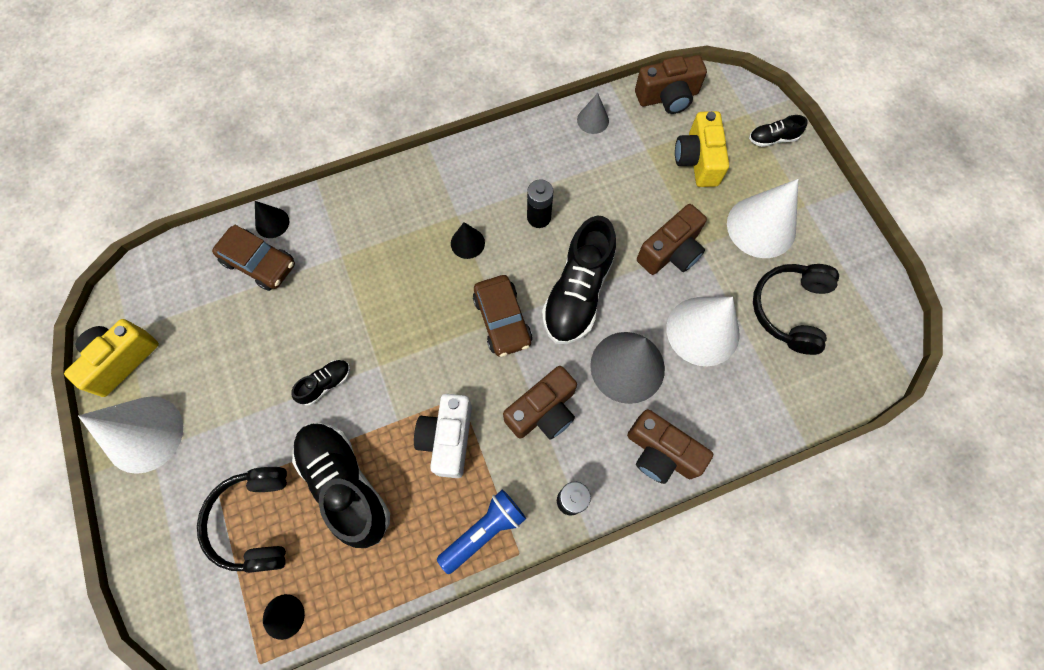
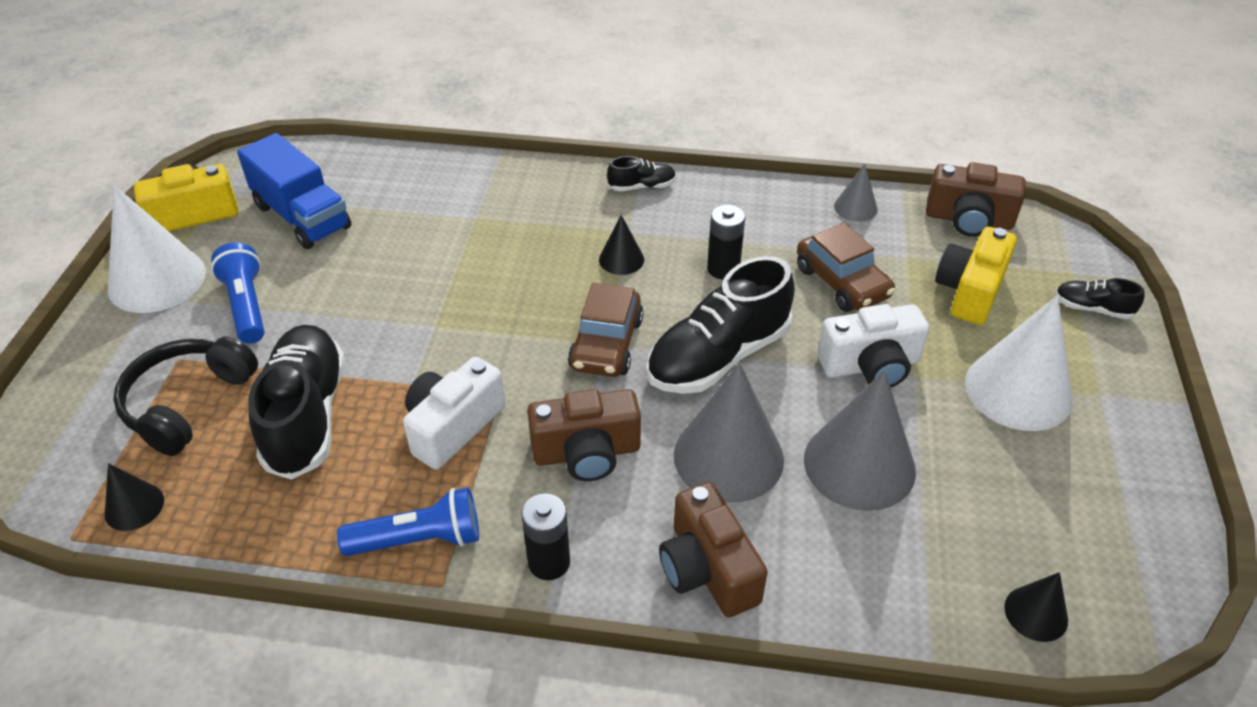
camera: 30 degrees right, 25 degrees down
brown car [212,224,295,291] -> brown car moved to [797,223,895,312]
black cone [255,201,289,238] -> black cone moved to [1004,572,1068,642]
black shoe [291,360,350,406] -> black shoe moved to [607,156,676,191]
brown camera [637,204,707,275] -> white camera [817,304,929,388]
white cone [667,297,740,366] -> grey cone [804,370,916,511]
black headphones [753,264,839,355] -> none
none -> blue flashlight [211,242,264,344]
none -> blue truck [237,133,351,249]

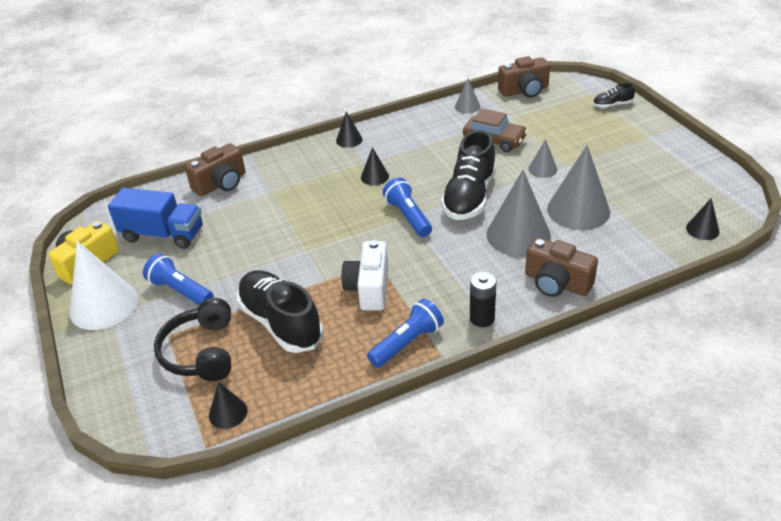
camera: 30 degrees left, 5 degrees down
brown camera [527,389,641,481] -> brown camera moved to [185,143,245,196]
brown car [568,283,644,377] -> blue flashlight [383,178,432,237]
black shoe [607,156,676,191] -> black cone [336,111,363,148]
black battery [707,205,745,279] -> none
white camera [817,304,929,388] -> grey cone [529,139,557,178]
yellow camera [935,227,1017,325] -> none
white cone [965,295,1072,431] -> none

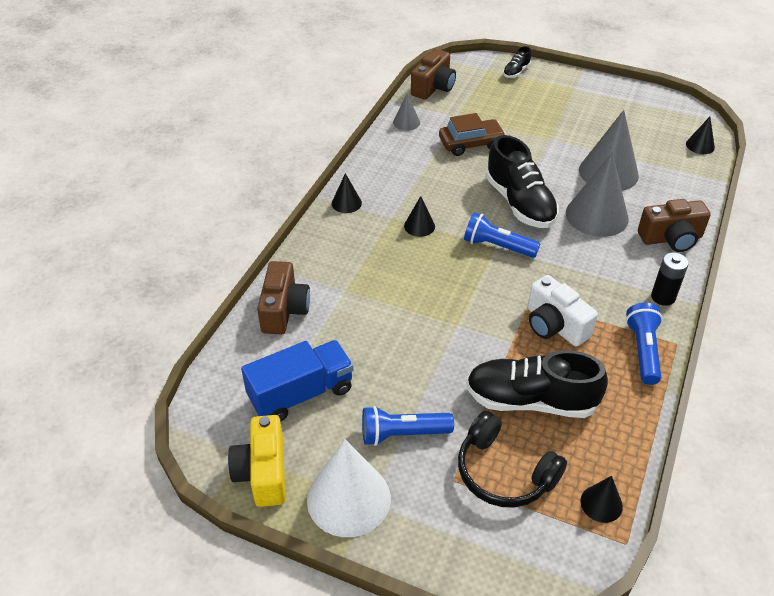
camera: 45 degrees left, 5 degrees up
grey cone [529,139,557,178] -> none

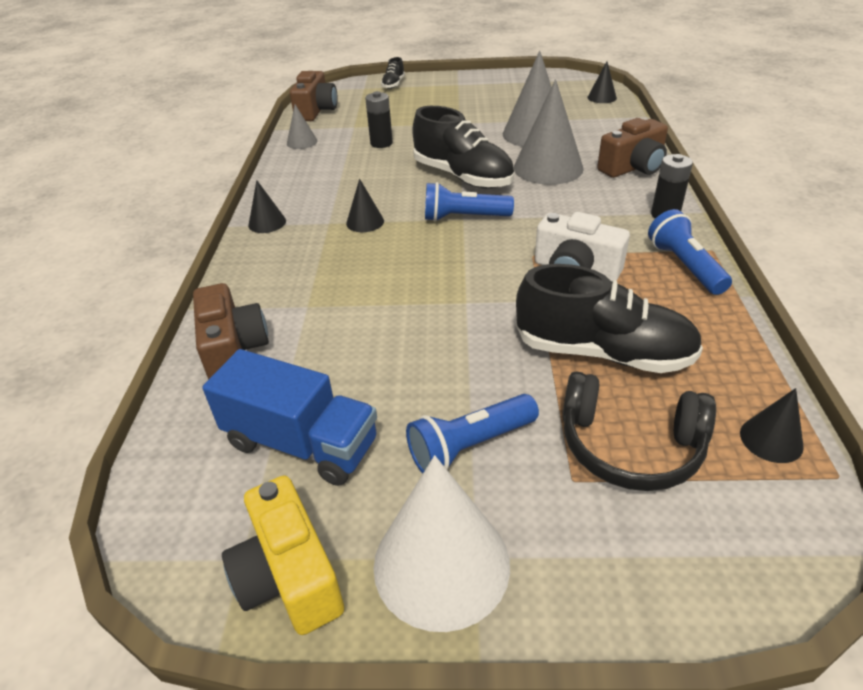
camera: 20 degrees left, 5 degrees down
blue truck [241,340,354,422] -> blue truck turned 75 degrees clockwise [202,349,377,486]
brown car [439,113,506,156] -> black battery [365,91,393,148]
black shoe [466,350,608,418] -> black shoe turned 150 degrees counterclockwise [516,264,703,373]

